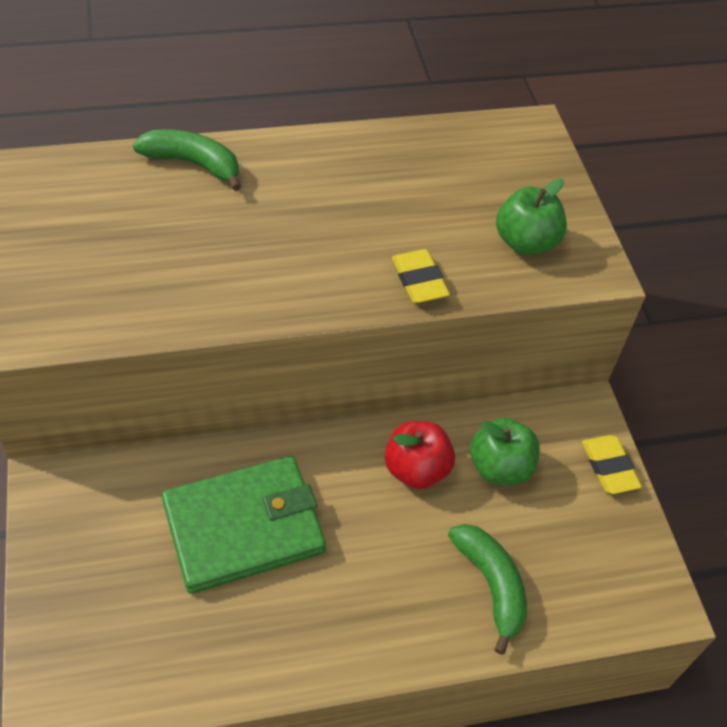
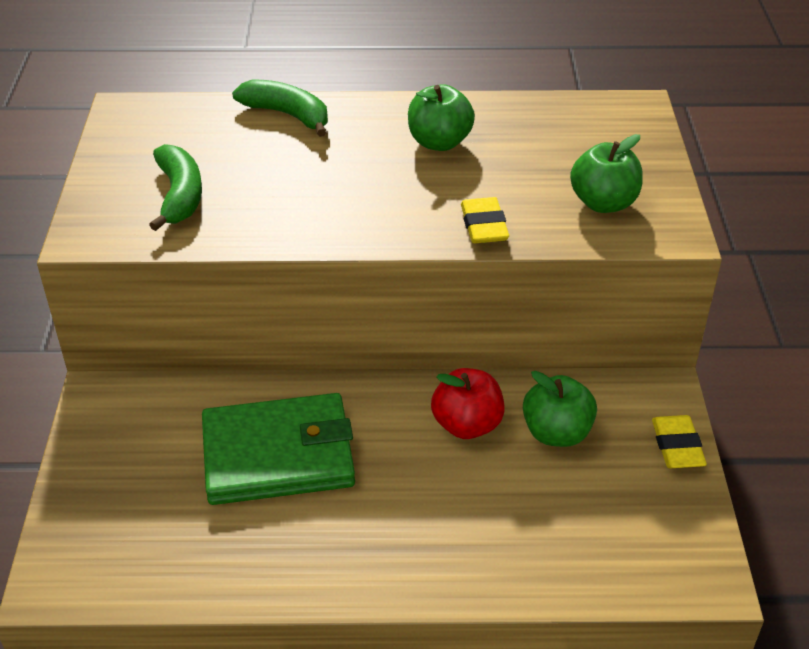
camera: 15 degrees right, 10 degrees down
green banana [448,524,527,655] -> green banana moved to [149,144,202,231]
none -> green apple [408,84,475,151]

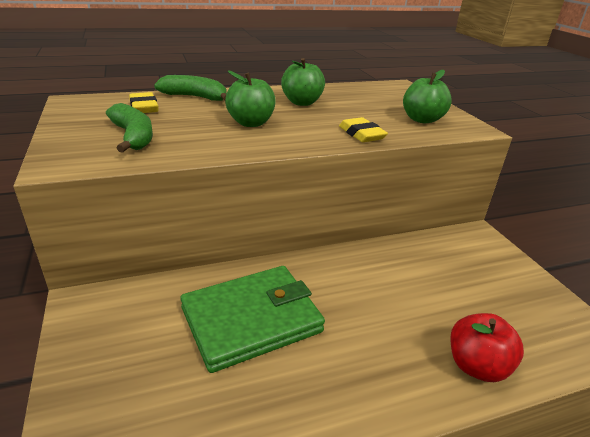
camera: 20 degrees left, 10 degrees down
red apple [431,368,505,439] -> red apple moved to [451,313,524,382]
green apple [523,371,597,447] -> green apple moved to [225,71,276,127]
yellow eraser [652,415,707,468] -> yellow eraser moved to [129,92,159,113]

